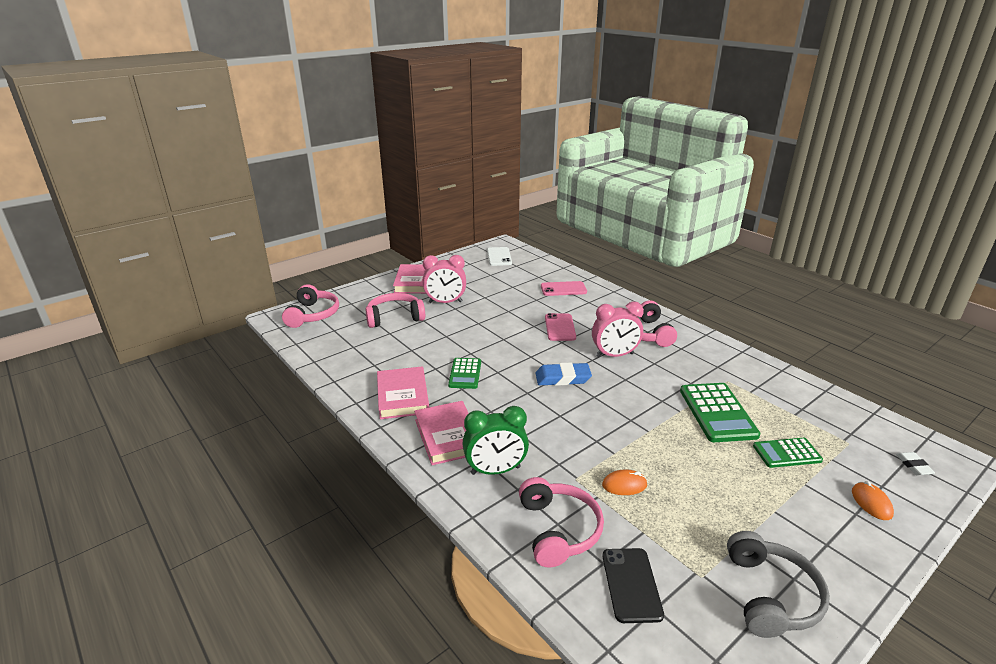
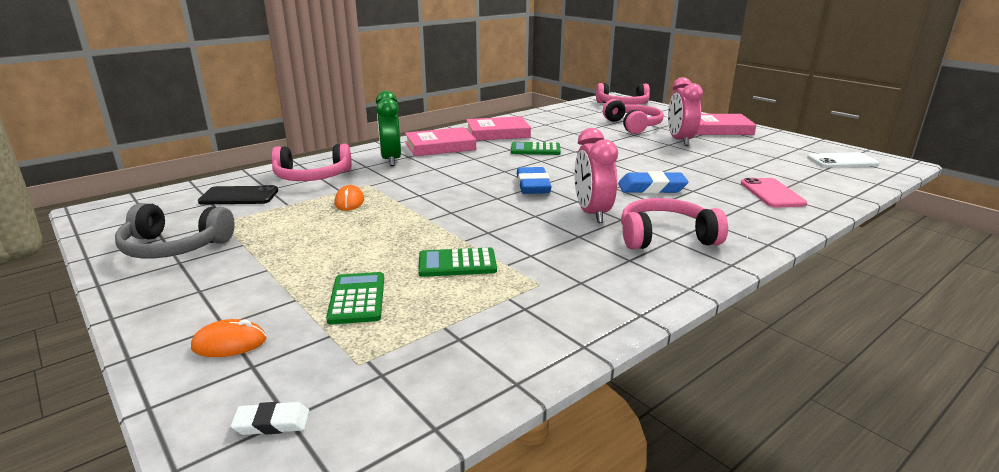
camera: 90 degrees right, 5 degrees down
pink phone [545,313,576,341] -> blue eraser [618,171,689,193]
green calculator [680,383,760,442] -> green calculator [418,247,497,277], size x0.62

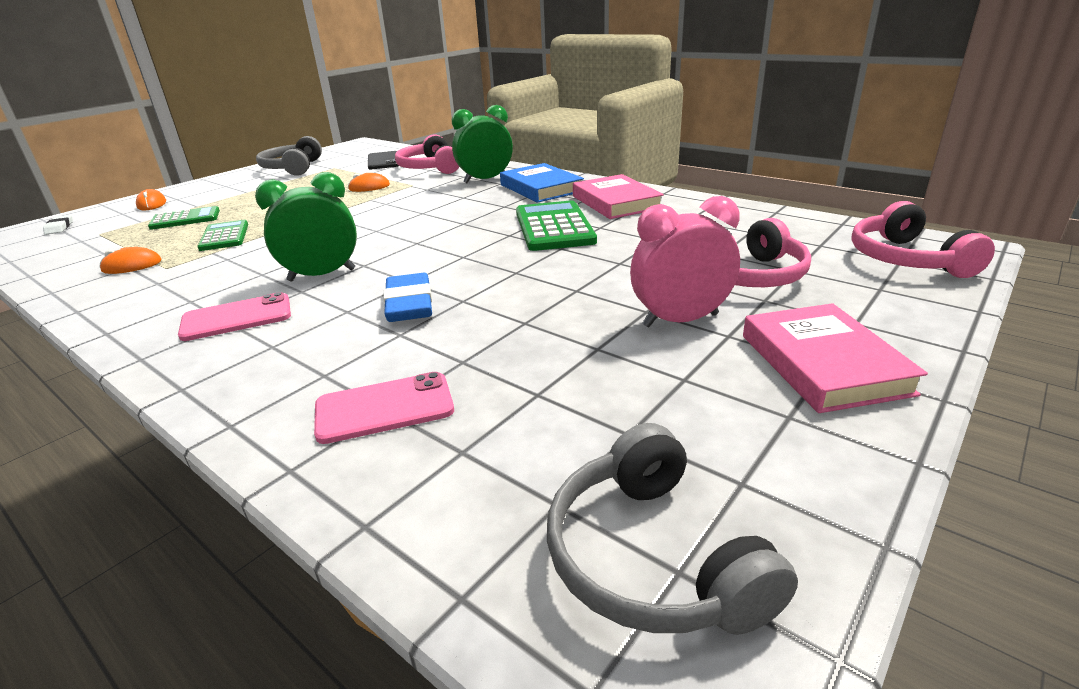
camera: 80 degrees right, 5 degrees up
pink book [405,127,476,156] -> blue book [500,163,584,203]
green calculator [511,142,561,155] -> green calculator [516,200,597,251], size x1.61
blue eraser [517,167,552,194] -> none
pink clock [574,128,618,223] -> green clock [255,172,357,282]
pink headphones [621,198,728,250] -> pink phone [178,292,291,341]
white phone [807,152,880,168] -> grey headphones [547,423,798,635]
none -> orange mouse [100,247,162,274]

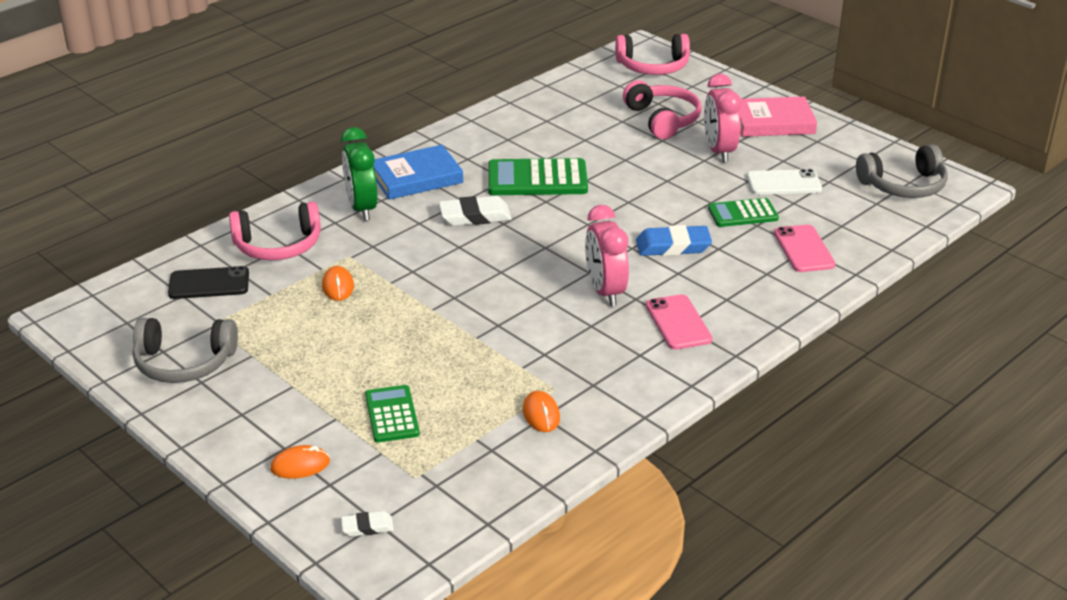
camera: 85 degrees left, 5 degrees up
green calculator [197,220,248,251] -> green calculator moved to [708,198,779,227]
green clock [255,172,357,282] -> pink clock [585,205,629,306]
pink book [573,174,664,219] -> none
none -> white eraser [439,196,512,226]
none -> white phone [747,169,822,195]

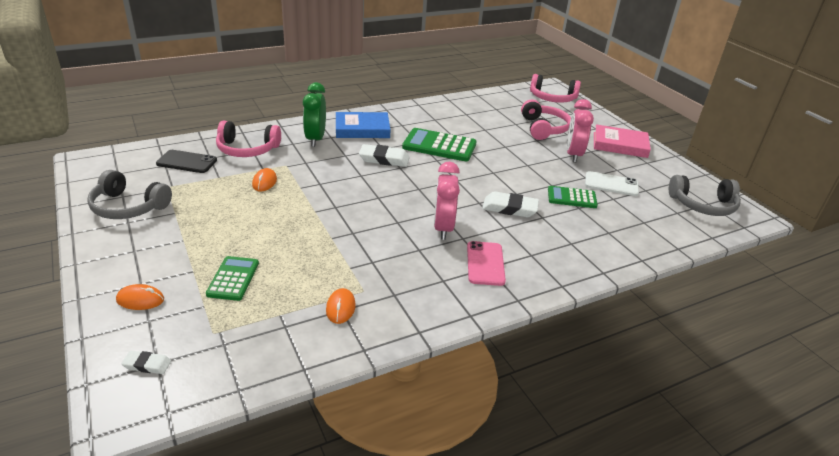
camera: 15 degrees right, 0 degrees up
blue eraser [636,225,712,256] -> white eraser [482,191,539,217]
pink phone [774,225,836,272] -> none

